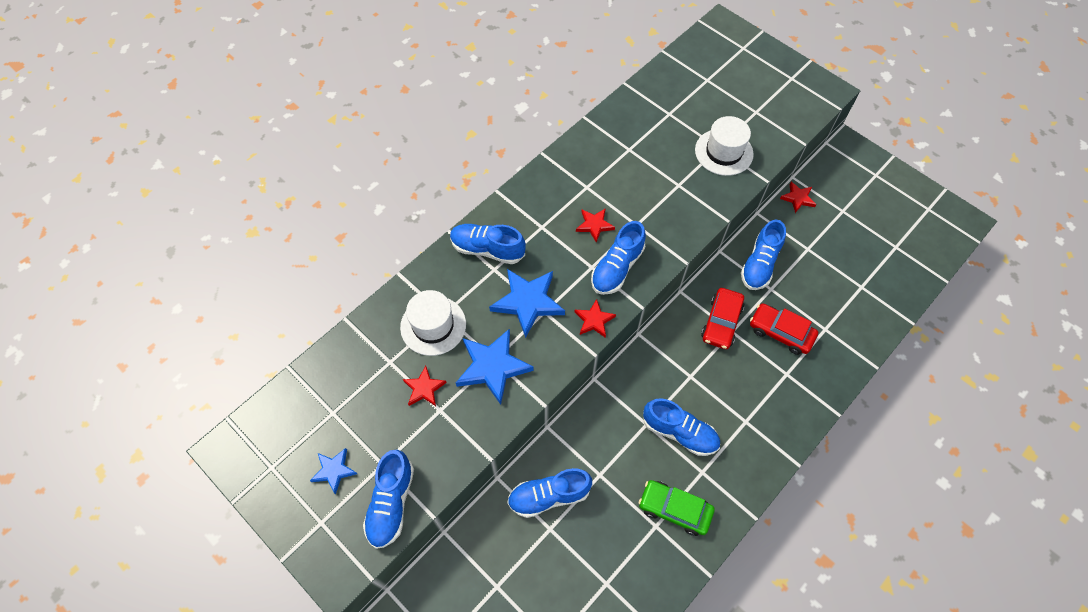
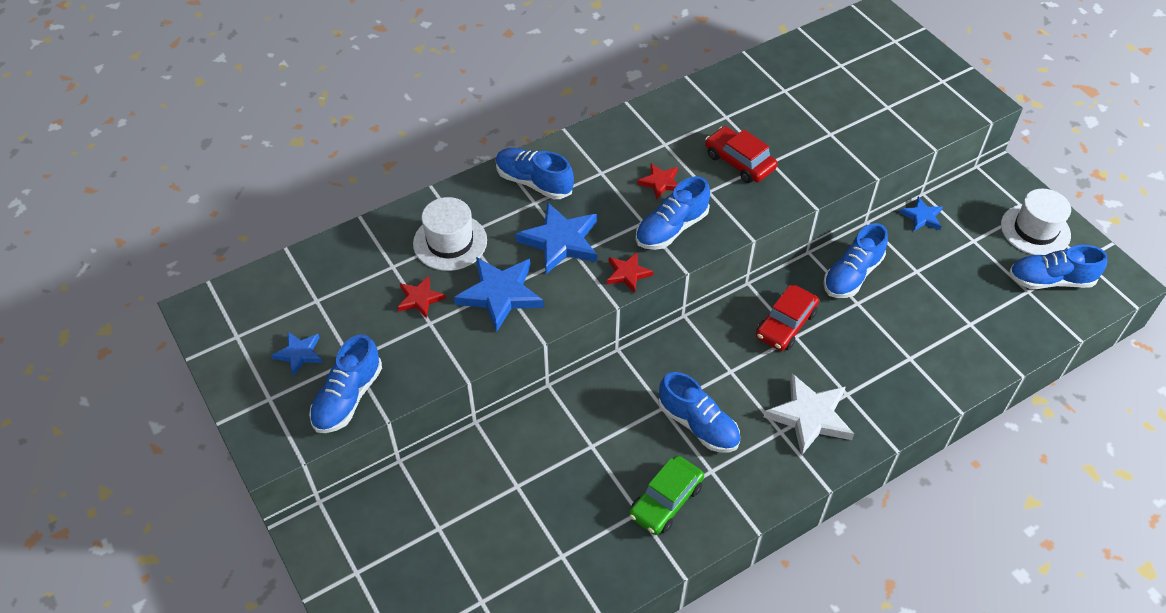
camera: 15 degrees right, 10 degrees down
blue shoe [507,468,592,518] -> blue shoe moved to [1009,245,1107,289]
green car [639,480,715,536] -> green car turned 90 degrees counterclockwise [629,456,704,535]
white hat [695,116,754,176] -> white hat moved to [1001,189,1071,255]
red car [750,303,818,355] -> red car moved to [705,126,777,183]
red star [780,182,817,213] -> blue star [900,197,943,231]
none -> white star [764,373,854,456]

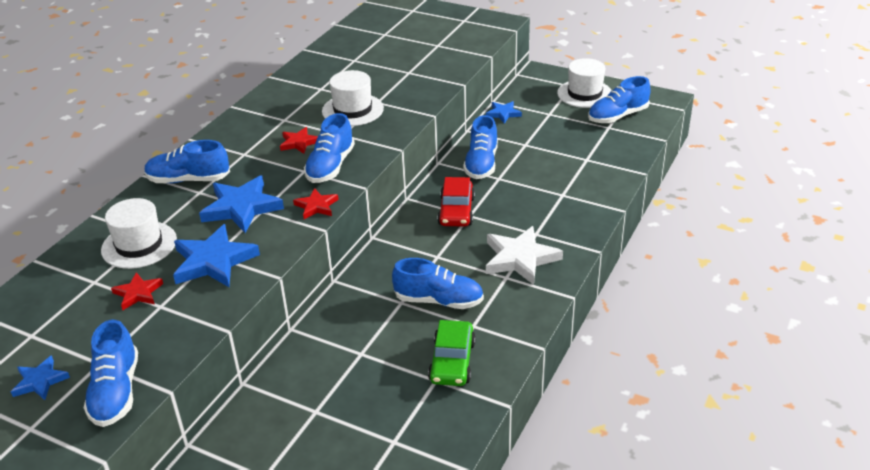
camera: 30 degrees left, 15 degrees down
red car [705,126,777,183] -> white hat [322,70,384,126]

